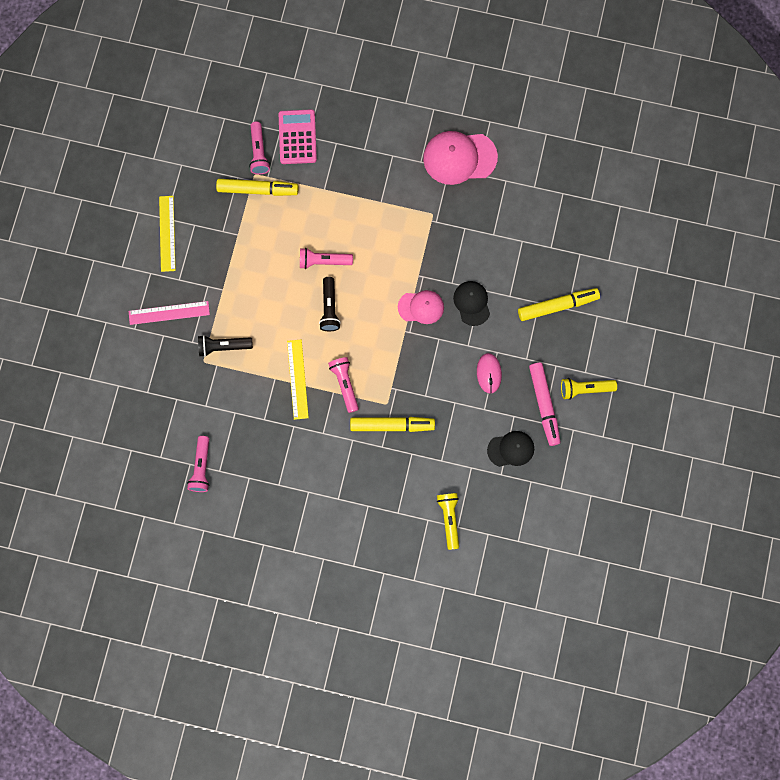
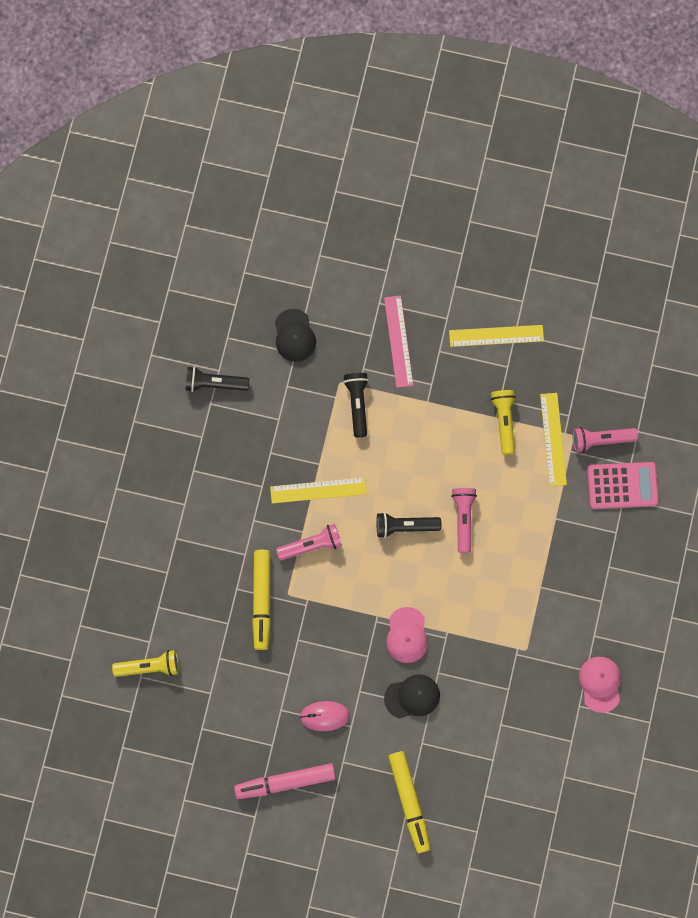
camera: 90 degrees right, 0 degrees up
pink flashlight [187,436,209,492] -> black flashlight [186,367,249,392]
yellow marker [216,179,298,196] -> yellow ruler [540,393,567,486]
pink cap [423,131,498,185] -> pink cap [579,657,621,713], size x0.61
black cap [487,431,534,467] -> black cap moved to [275,309,316,362]
yellow flashlight [561,378,617,400] -> yellow flashlight moved to [490,390,516,455]

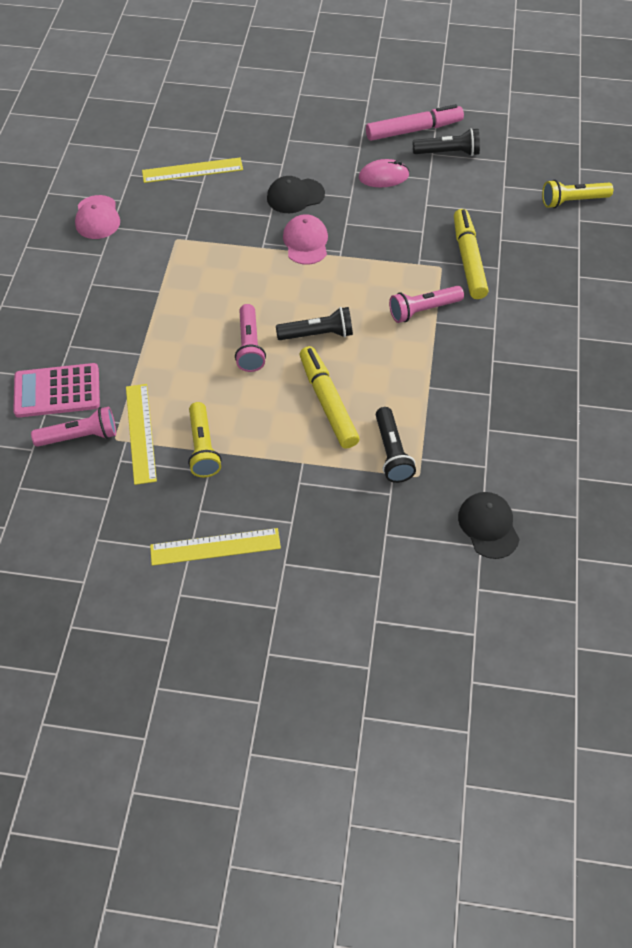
camera: 175 degrees right, 20 degrees down
black flashlight [186,367,249,392] -> black flashlight moved to [413,128,480,156]
yellow ruler [270,477,367,504] -> yellow ruler moved to [142,158,243,183]
pink ruler [384,295,413,388] -> none
yellow marker [388,751,431,853] -> yellow marker moved to [300,346,360,449]

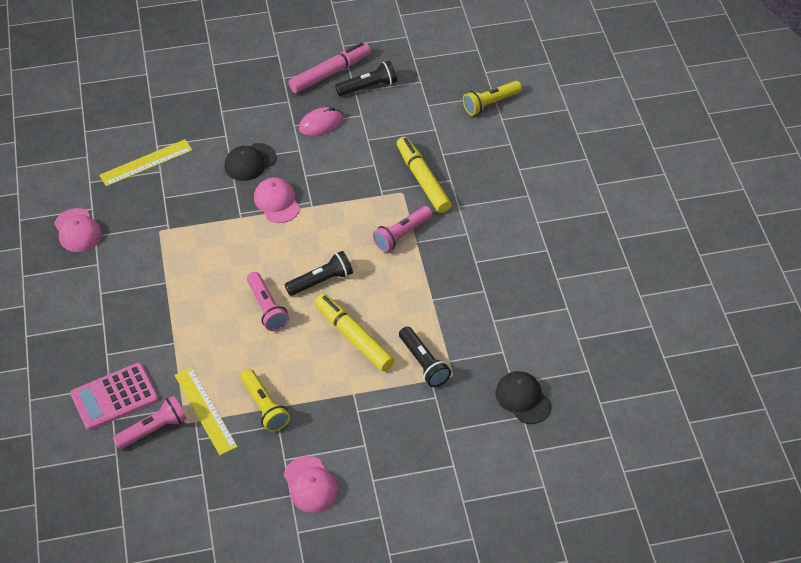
camera: 20 degrees left, 5 degrees down
yellow ruler [150,528,281,566] -> pink cap [284,456,338,513]

